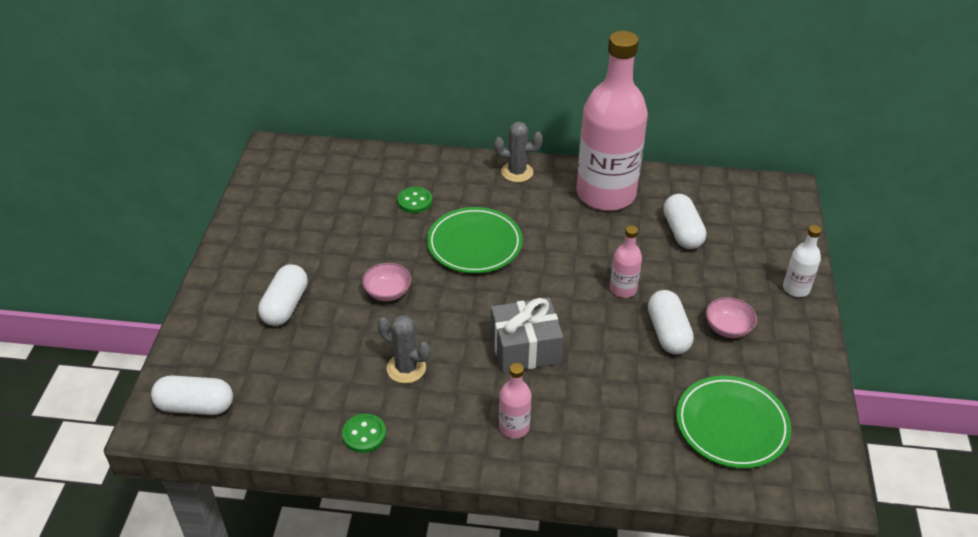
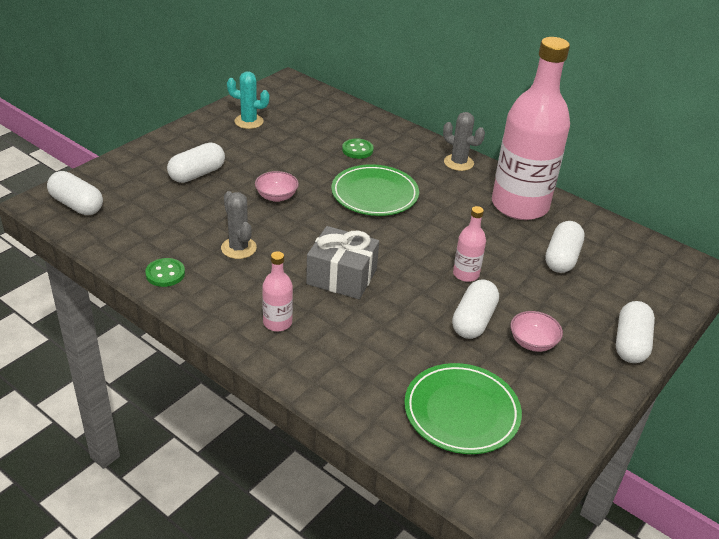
camera: 30 degrees right, 5 degrees down
white bottle [783,225,821,297] -> white capsule [616,301,655,363]
none -> turquoise cactus [227,71,269,129]

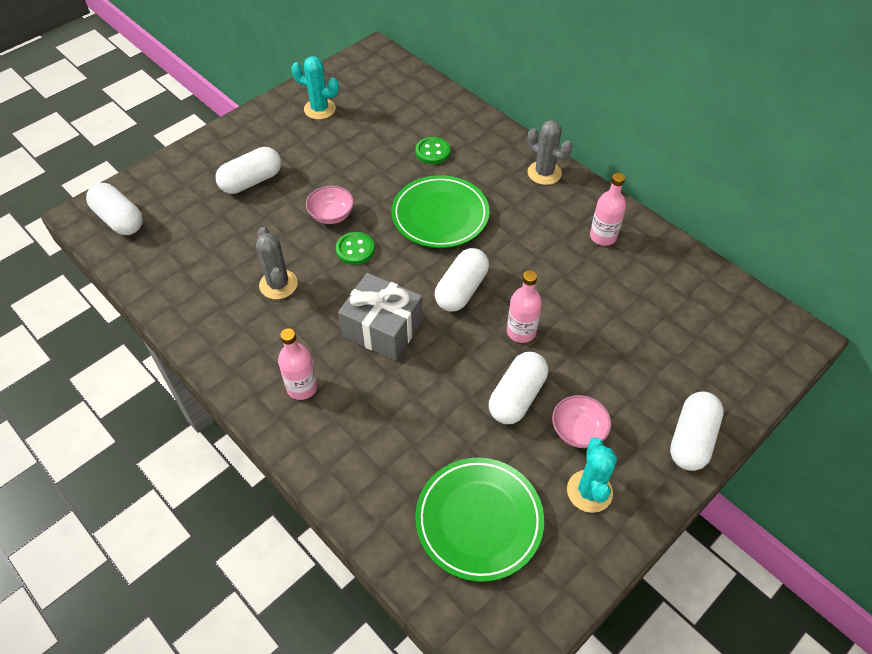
camera: 10 degrees right, 15 degrees up
green button [145,258,185,287] -> green button moved to [336,232,375,265]
pink bottle [492,37,570,220] -> pink bottle [590,173,626,246], size x0.41
white capsule [545,221,585,273] -> white capsule moved to [435,248,489,311]
none -> turquoise cactus [567,438,617,513]

